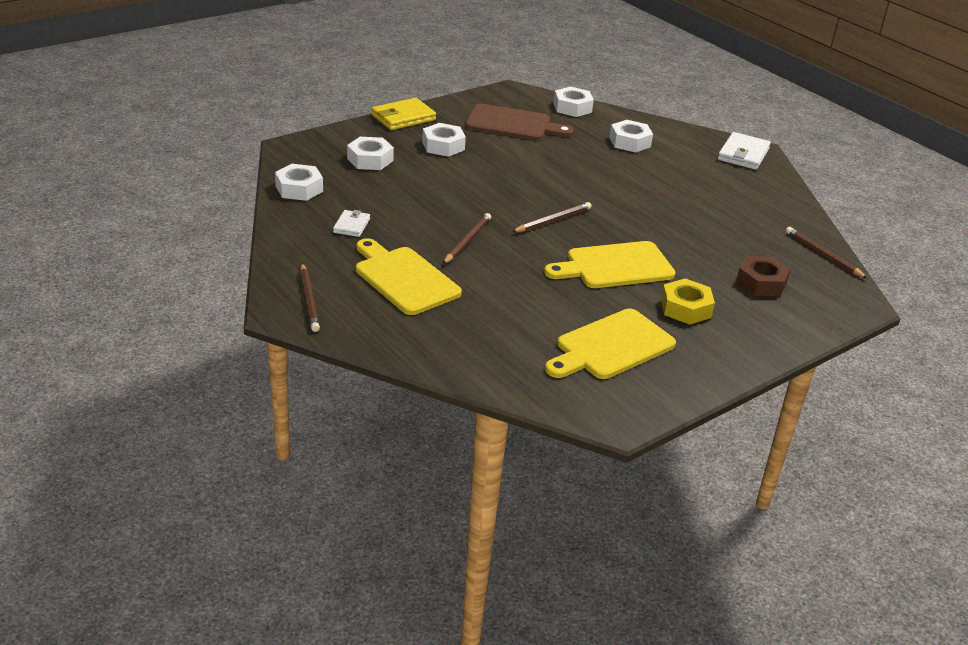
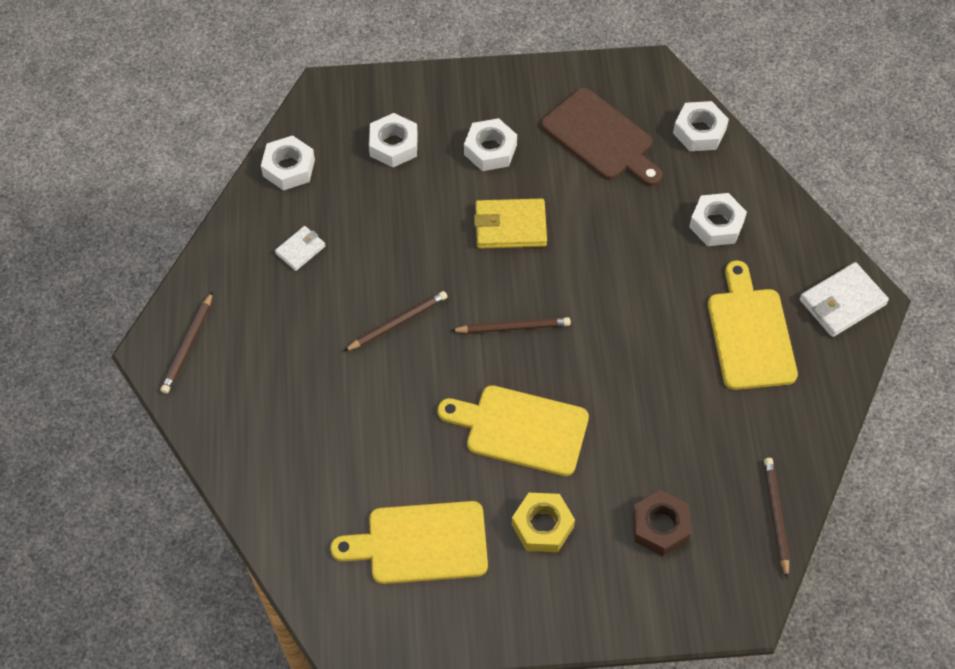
camera: 35 degrees right, 25 degrees up
yellow cutting board [356,238,462,315] -> yellow cutting board moved to [708,260,798,390]
yellow wallet [371,98,436,130] -> yellow wallet moved to [474,199,547,249]

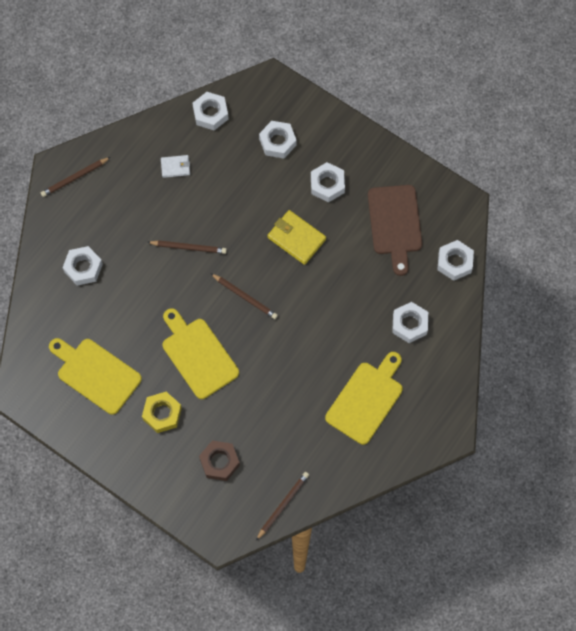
camera: 40 degrees right, 10 degrees up
white wallet [800,262,889,337] -> none
none -> white nut [62,246,103,286]

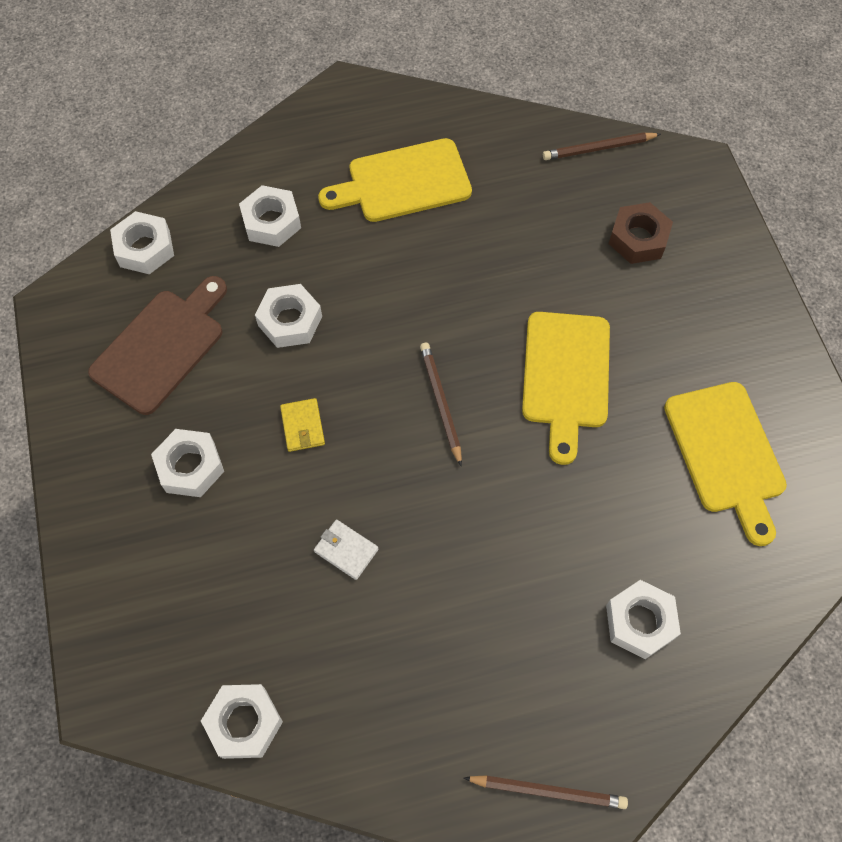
camera: 140 degrees left, 5 degrees down
yellow nut [142,392,182,433] -> none
brown pencil [147,240,227,254] -> none
white wallet [161,155,190,178] -> white wallet moved to [314,520,378,580]
white nut [259,121,297,159] -> white nut moved to [255,284,322,348]
yellow wallet [267,210,326,265] -> yellow wallet [280,398,325,452], size x0.59

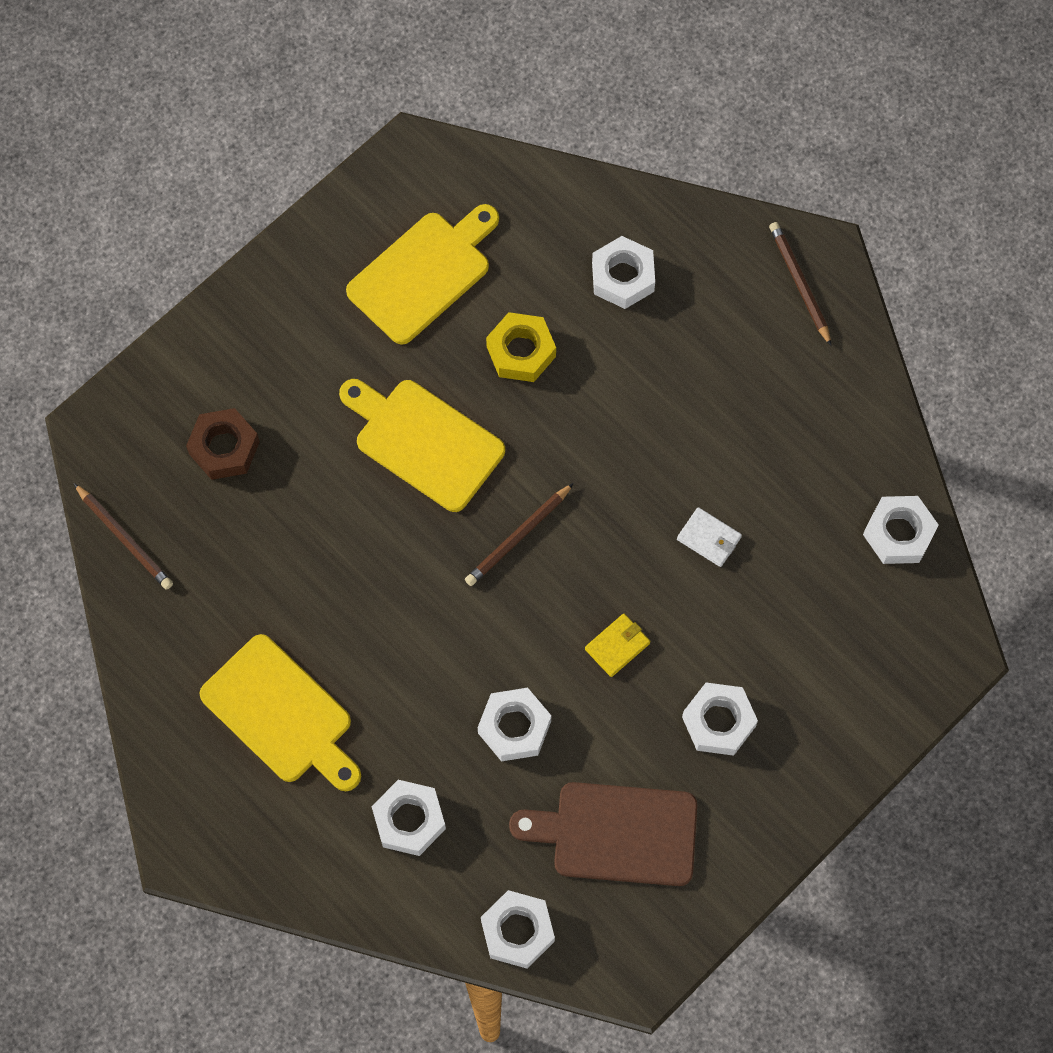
camera: 120 degrees left, 5 degrees up
white wallet [314,520,378,580] -> white wallet turned 60 degrees counterclockwise [677,507,742,567]
yellow cutting board [522,312,610,465] -> yellow cutting board turned 120 degrees counterclockwise [339,379,505,512]
none -> yellow nut [486,312,556,382]

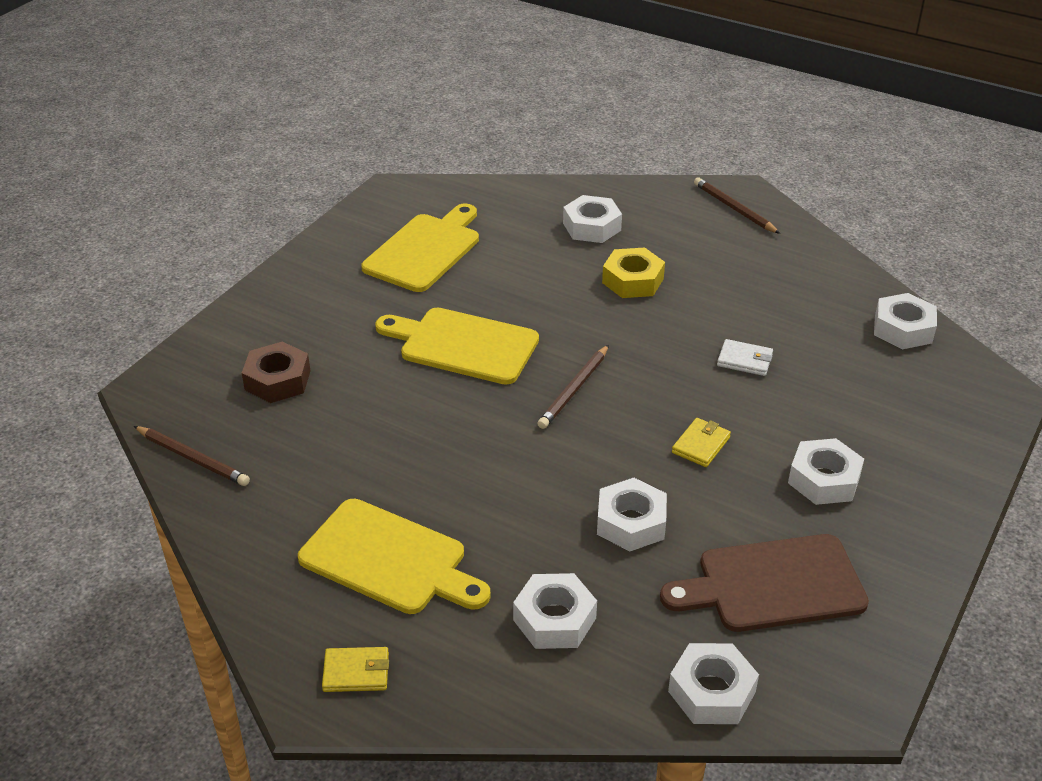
camera: 15 degrees left, 30 degrees down
yellow nut [486,312,556,382] -> yellow nut moved to [602,248,665,298]
none -> yellow wallet [322,647,389,692]

